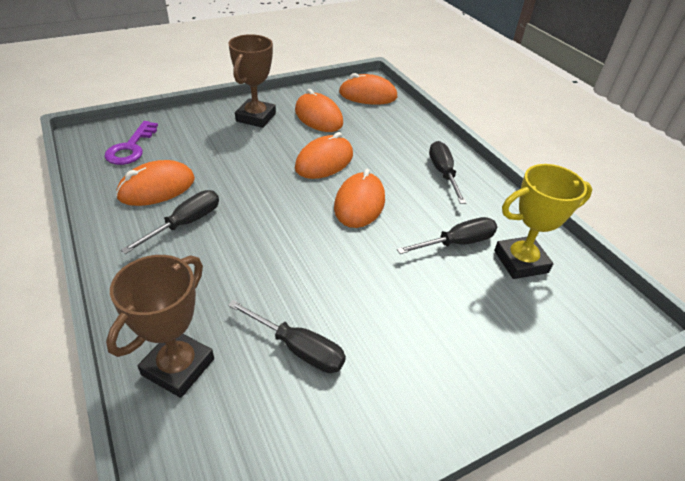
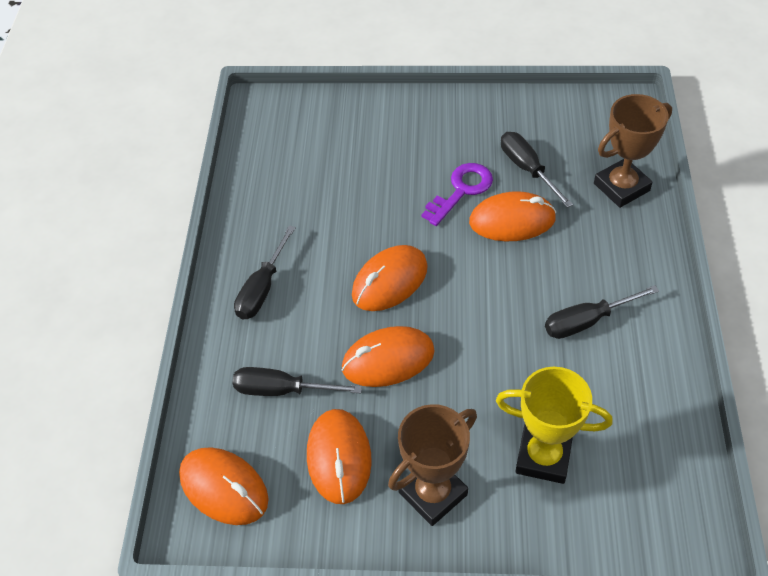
camera: 145 degrees left, 10 degrees up
purple key [105,121,158,165] -> purple key moved to [422,163,493,226]
orange mouse [116,160,195,206] -> orange mouse moved to [469,191,556,241]
black screwdriver [397,217,497,254] -> black screwdriver moved to [233,367,362,396]
yellow trophy [494,164,592,279] -> yellow trophy moved to [496,367,613,484]

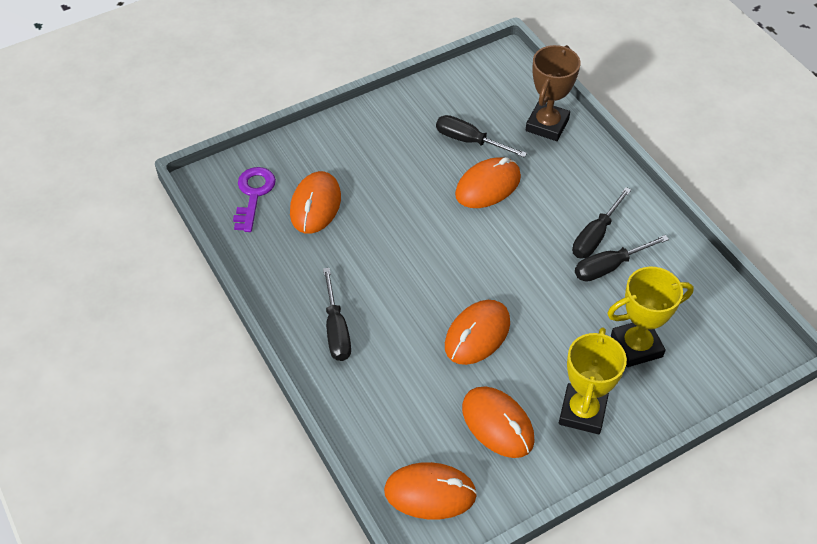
camera: 35 degrees left, 0 degrees up
black screwdriver [233,367,362,396] -> black screwdriver moved to [575,235,669,282]
orange mouse [352,245,428,311] -> orange mouse moved to [290,171,341,234]
brown trophy [388,404,477,526] -> yellow trophy [559,327,627,434]
purple key [422,163,493,226] -> purple key moved to [233,167,276,232]

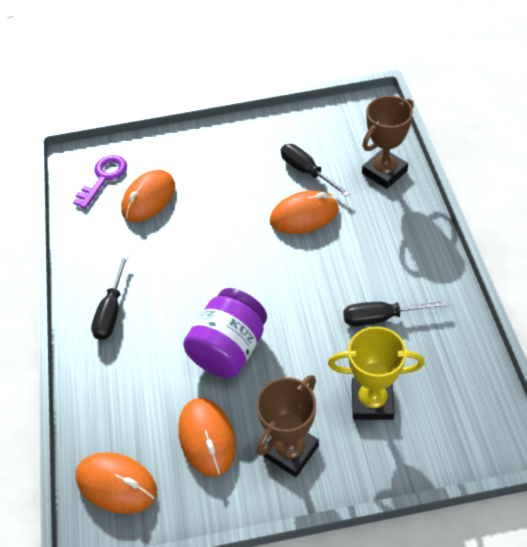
camera: 25 degrees right, 0 degrees up
orange mouse [445,300,510,365] -> purple jar [183,288,267,378]
yellow trophy [559,327,627,434] -> brown trophy [256,375,319,477]
black screwdriver [572,187,631,259] -> none

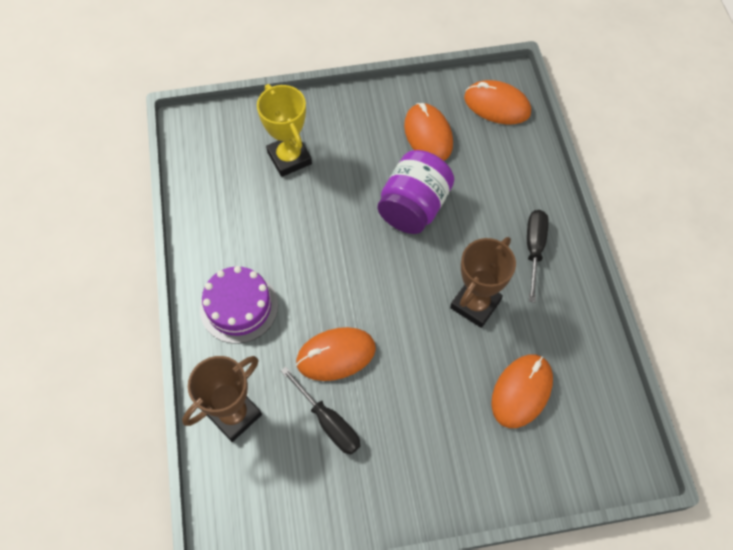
camera: 175 degrees right, 10 degrees up
purple key [73,155,127,209] -> none
brown trophy [256,375,319,477] -> brown trophy moved to [450,237,516,328]
yellow trophy [328,326,425,420] -> yellow trophy turned 60 degrees clockwise [257,84,312,177]
black screwdriver [343,300,449,326] -> none
none -> purple cake [200,266,278,344]

